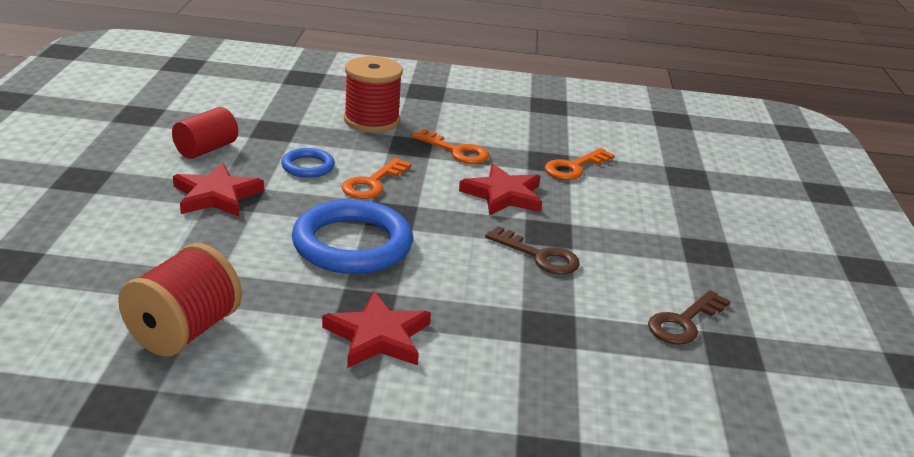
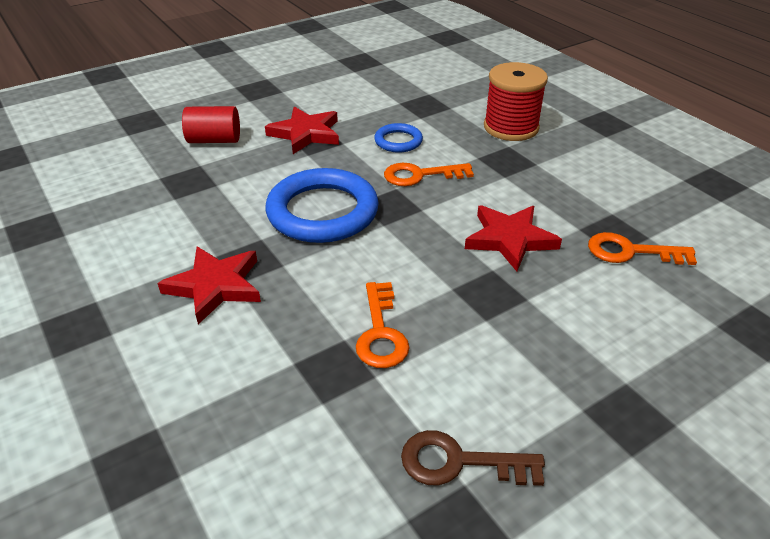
camera: 55 degrees right, 10 degrees up
red spool [118,243,242,357] -> none
red cylinder [172,107,238,159] -> red cylinder moved to [182,106,240,143]
orange key [412,129,489,164] -> orange key moved to [356,282,409,368]
brown key [485,226,580,274] -> none

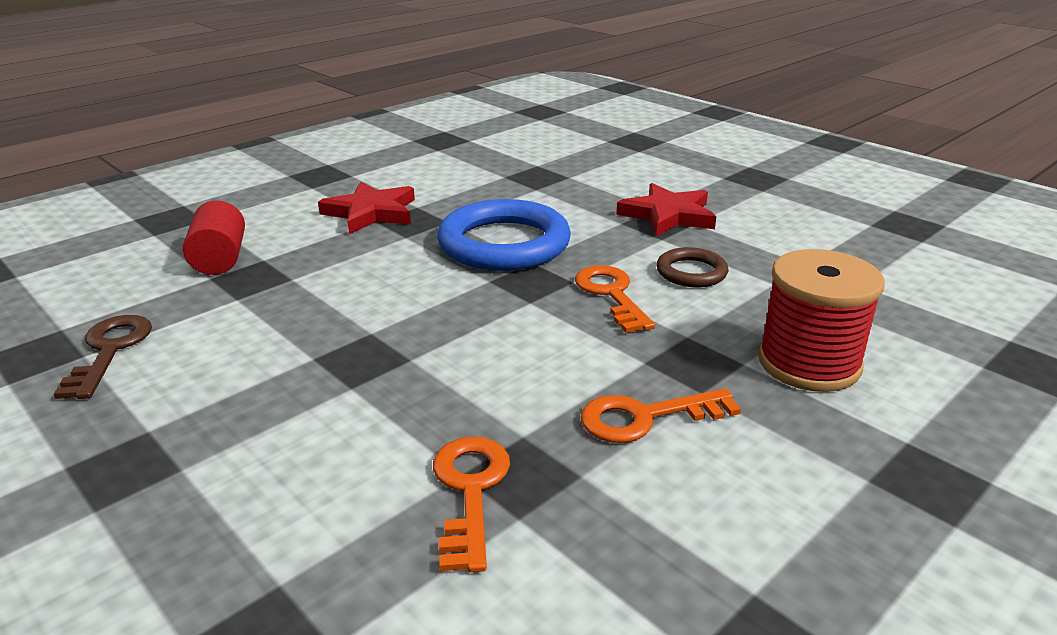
camera: 80 degrees right, 10 degrees down
red cylinder [182,106,240,143] -> red cylinder moved to [183,200,245,275]
orange key [356,282,409,368] -> orange key moved to [581,388,741,443]
blue ring [374,123,423,152] -> brown ring [656,247,728,287]
red star [465,206,562,271] -> none

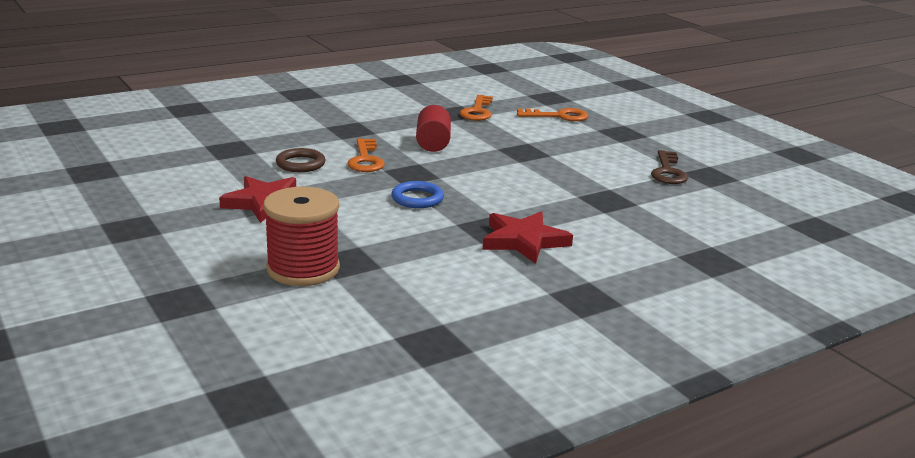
camera: 170 degrees left, 5 degrees down
red cylinder [183,200,245,275] -> red cylinder moved to [416,105,451,152]
blue ring [437,199,571,271] -> blue ring [391,181,444,208], size x0.50
orange key [581,388,741,443] -> orange key moved to [517,108,589,121]
red spool [758,249,885,392] -> red spool moved to [263,187,340,286]

